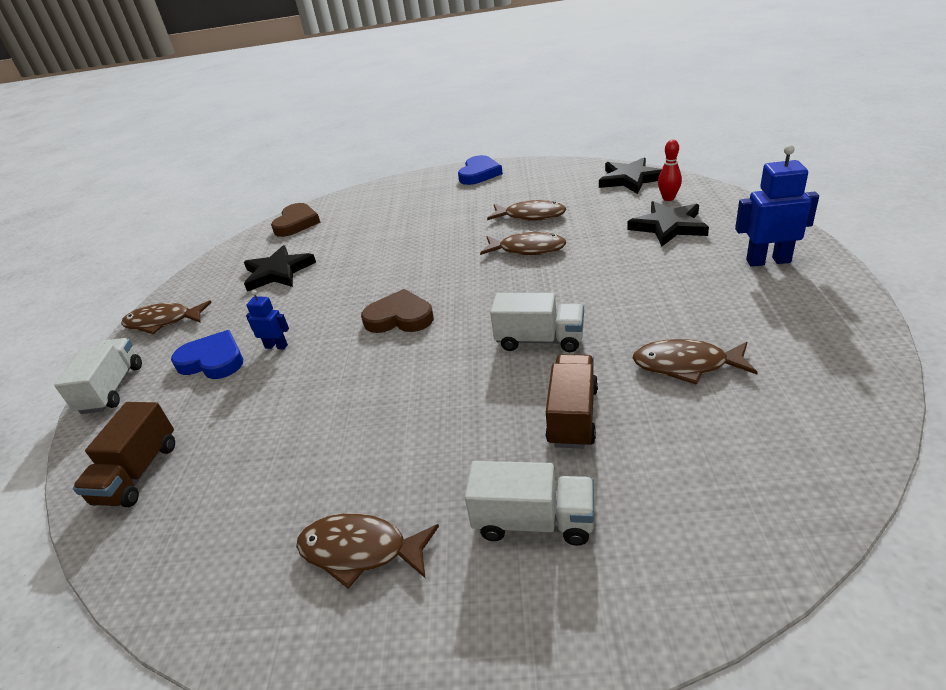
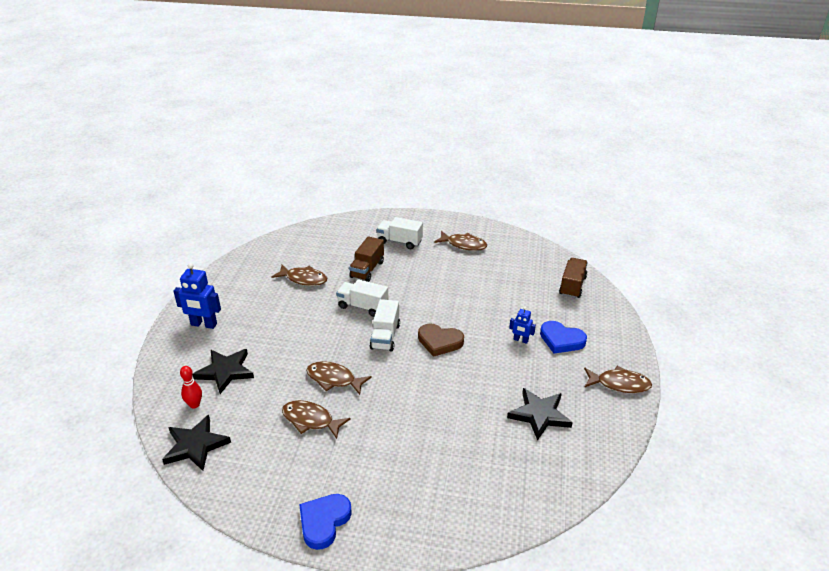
camera: 175 degrees left, 0 degrees up
white truck [54,338,142,414] -> white truck moved to [370,299,400,352]
brown heart [271,203,320,237] -> none

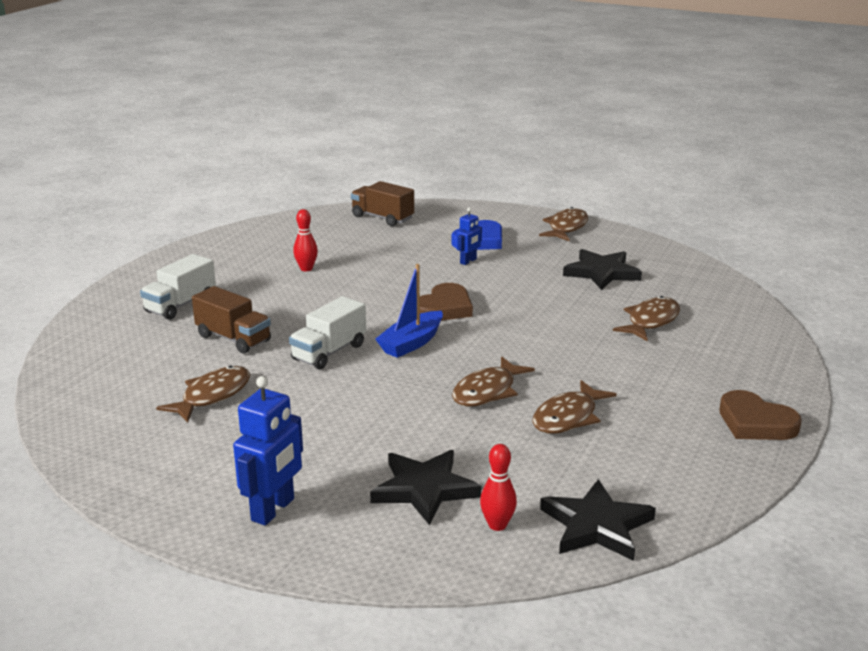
camera: 75 degrees left, 10 degrees down
blue heart [299,494,352,550] -> brown heart [719,390,802,440]
white truck [370,299,400,352] -> blue boat [375,264,443,358]
brown fish [434,231,487,251] -> brown fish moved to [613,296,680,341]
none -> red bowling pin [293,209,318,271]

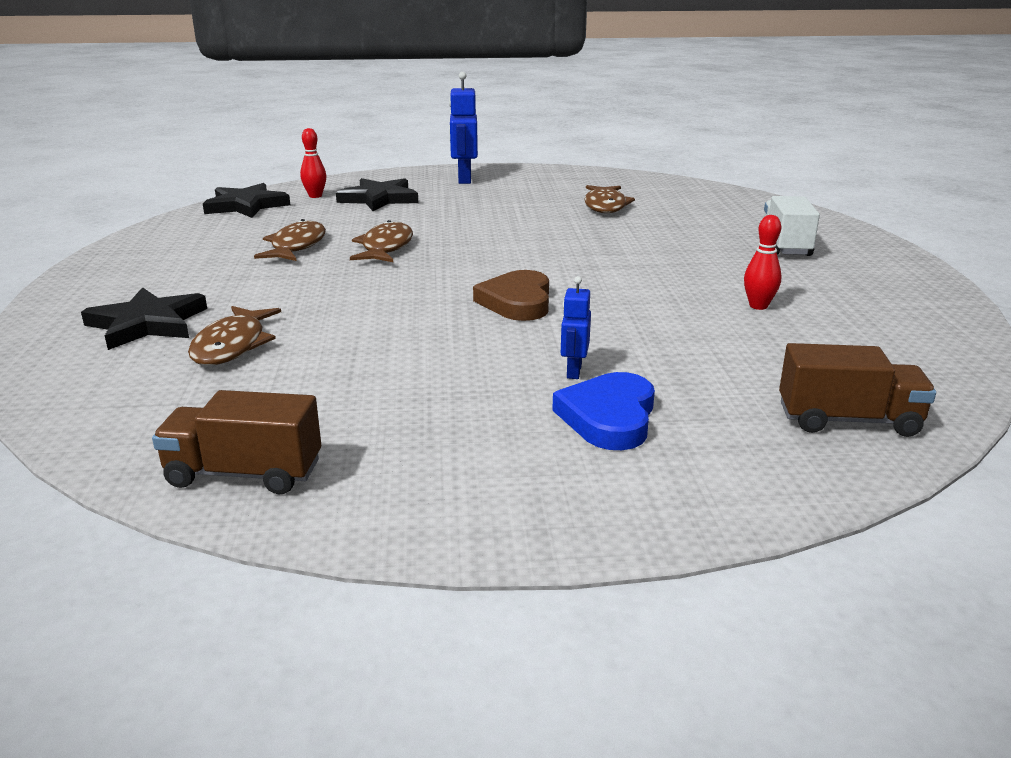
camera: 150 degrees right, 0 degrees up
brown truck [192,286,271,354] -> brown truck moved to [152,390,321,494]
white truck [289,296,366,370] -> none
blue boat [375,264,443,358] -> none
brown fish [539,207,588,241] -> none
black star [563,249,642,290] -> black star moved to [81,287,207,350]
brown heart [719,390,802,440] -> none

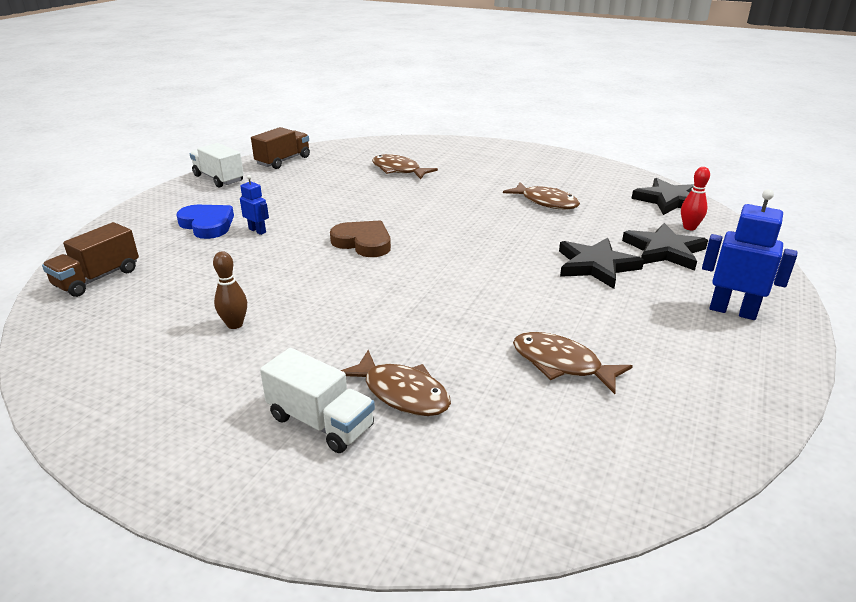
camera: 120 degrees right, 5 degrees up
black star [81,287,207,350] -> black star moved to [559,238,644,289]
brown fish [350,220,413,262] -> brown fish moved to [341,350,451,416]
red bowling pin [744,215,782,310] -> brown bowling pin [213,251,247,329]
none -> white truck [190,143,244,188]

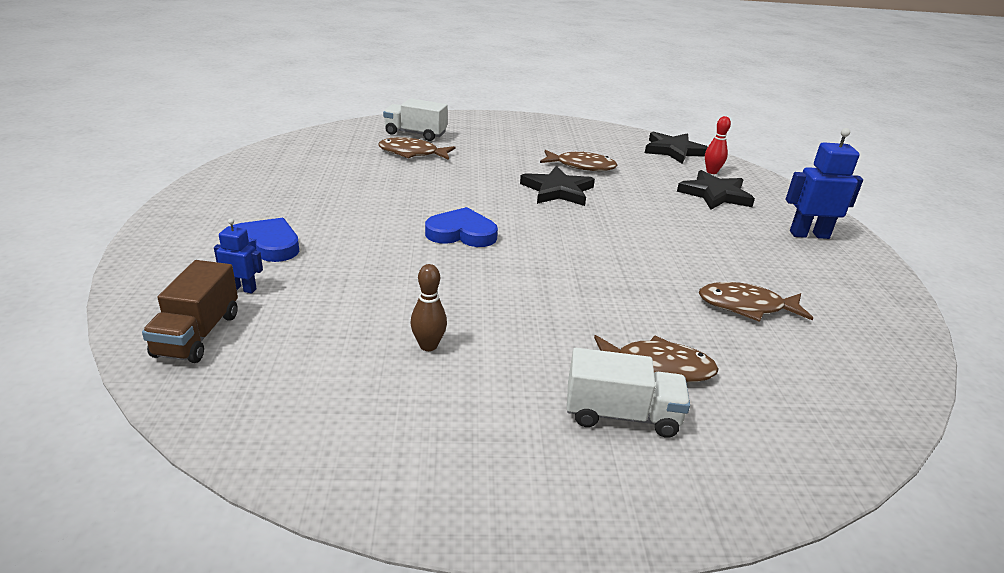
camera: 30 degrees left, 0 degrees up
white truck [190,143,244,188] -> white truck moved to [383,98,448,141]
blue robot [240,175,269,235] -> blue robot moved to [214,218,263,294]
brown truck [251,127,310,169] -> none
brown heart [330,220,391,257] -> blue heart [425,207,498,247]
black star [559,238,644,289] -> black star moved to [520,166,595,206]

